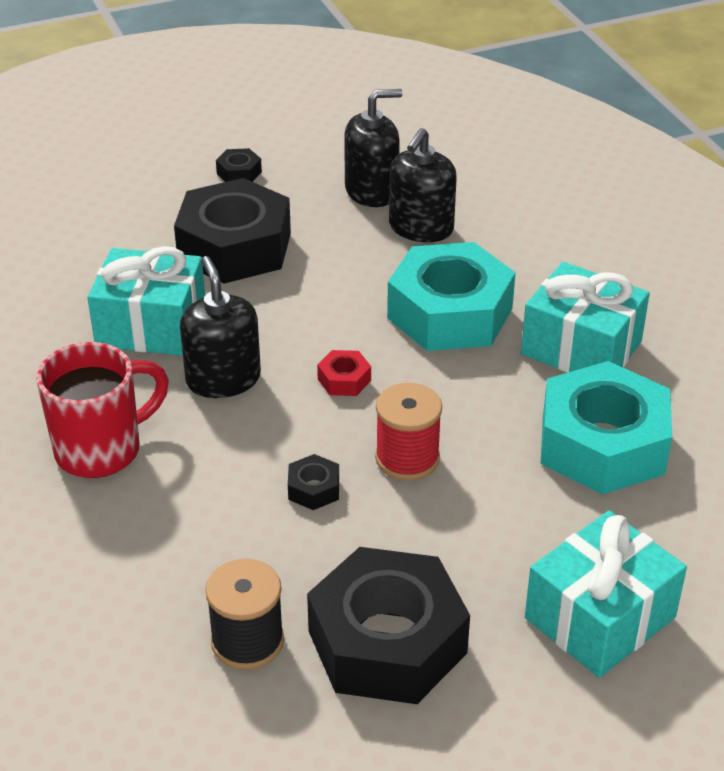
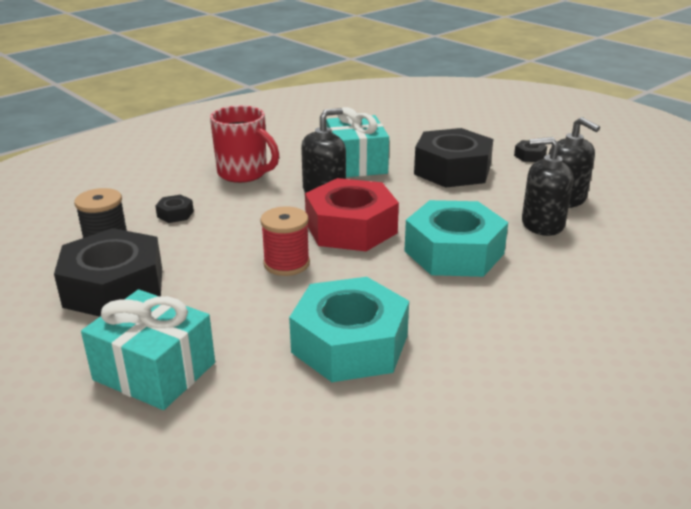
camera: 70 degrees right, 10 degrees down
black nut [288,454,339,510] -> black nut moved to [155,195,194,223]
red nut [317,350,371,396] -> red nut [305,178,399,251], size x2.50
turquoise gift [521,262,650,373] -> none

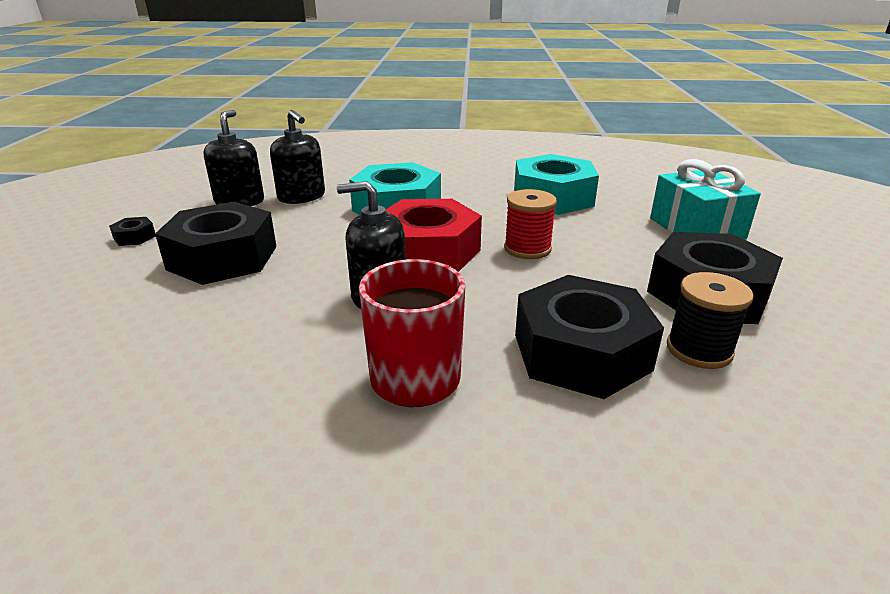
camera: 135 degrees left, 0 degrees up
black nut [155,195,194,223] -> black nut [515,275,664,399], size x2.50
turquoise gift [326,107,389,177] -> none

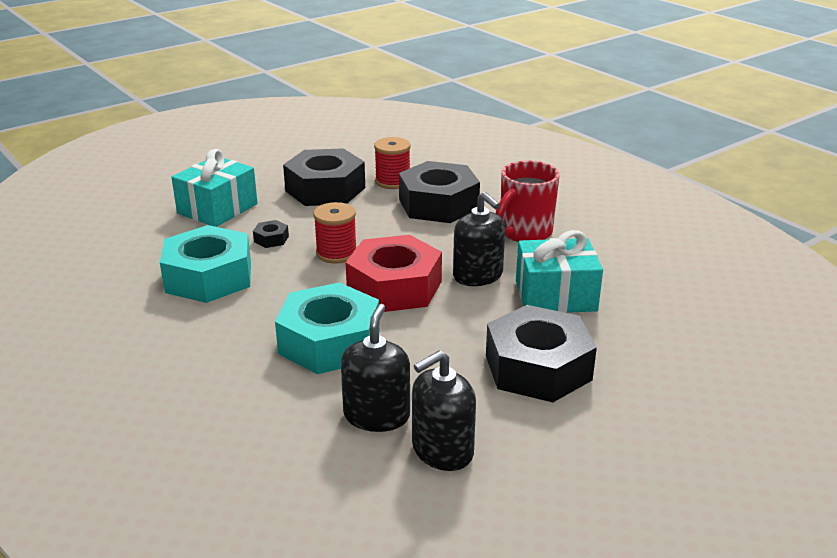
camera: 130 degrees left, 0 degrees up
black nut [109,217,156,246] -> black nut moved to [253,220,289,248]
black spool [667,272,754,369] -> red spool [374,137,411,189]
none -> turquoise gift [516,230,603,313]

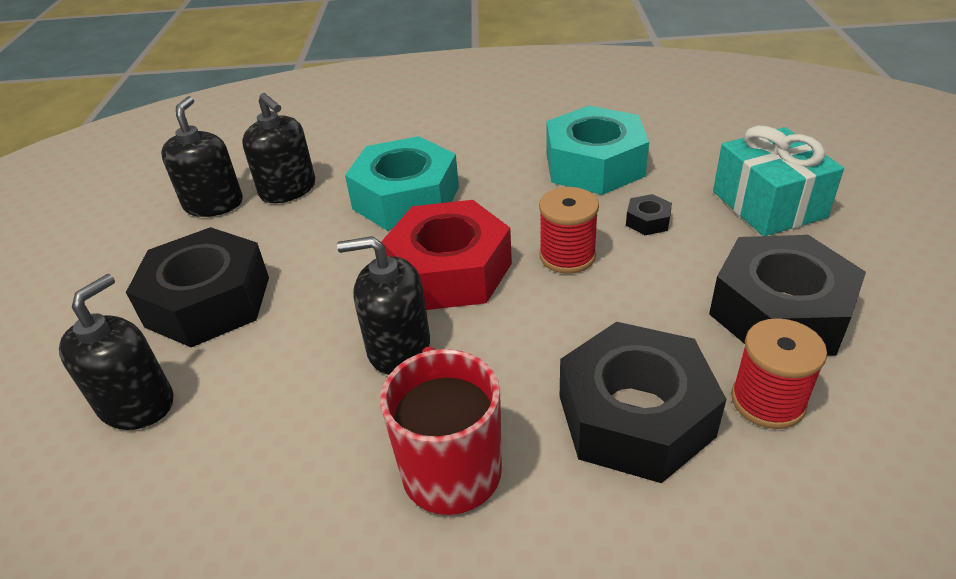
camera: 130 degrees right, 10 degrees up
turquoise gift [516,230,603,313] -> none
none -> black soap dispenser [59,274,174,430]

